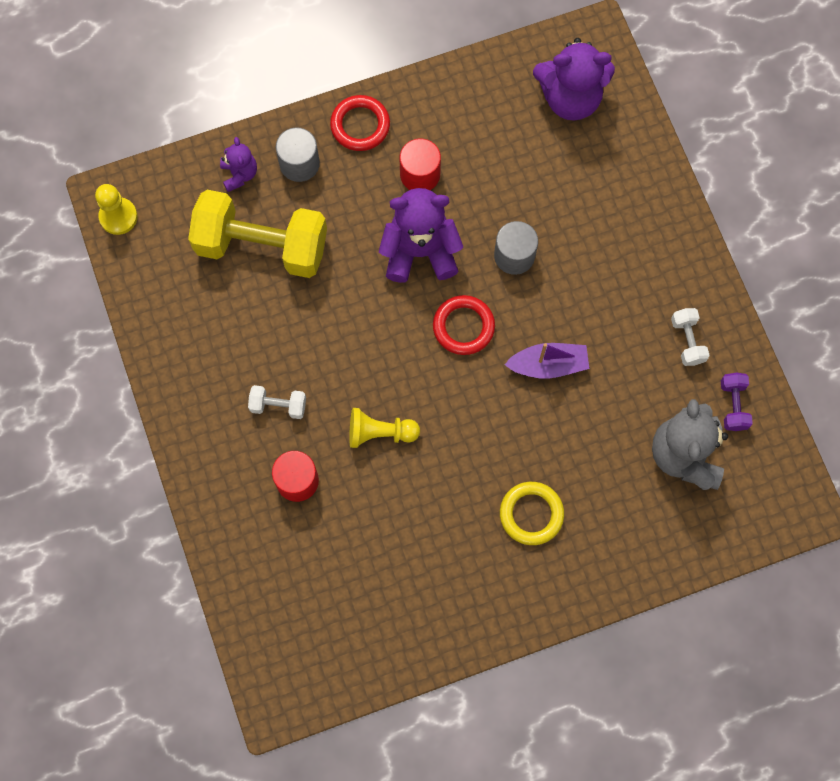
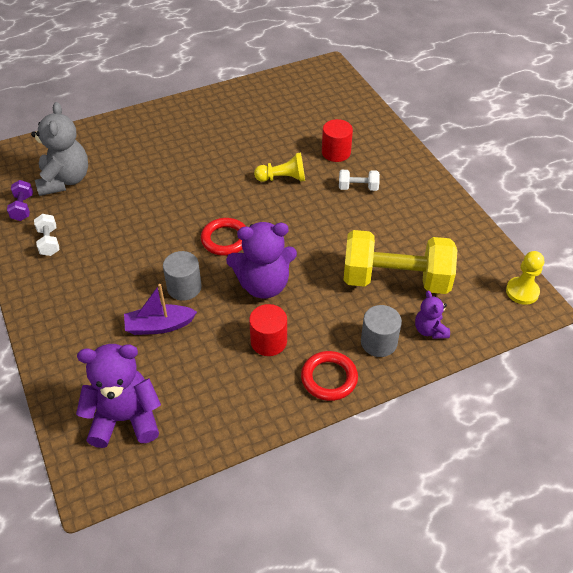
camera: 175 degrees right, 25 degrees down
yellow ring [500,482,564,545] -> none
purple boat [504,343,589,379] -> purple boat moved to [124,284,197,335]

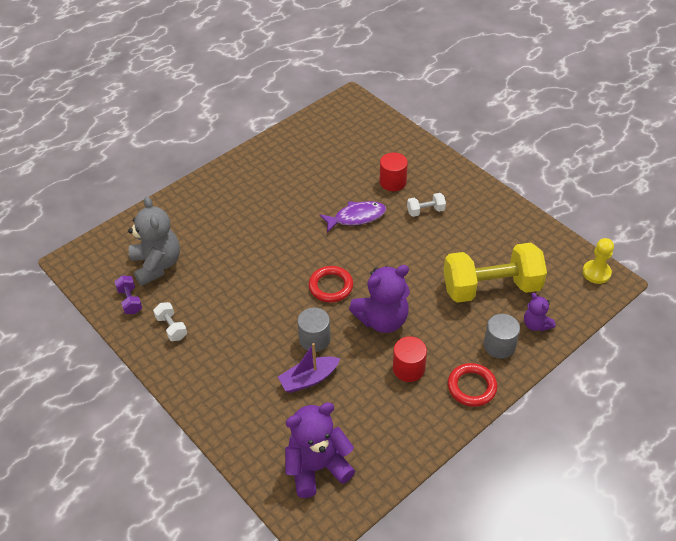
camera: 15 degrees left, 0 degrees up
yellow pawn [254,152,305,182] -> purple fish [319,201,386,233]

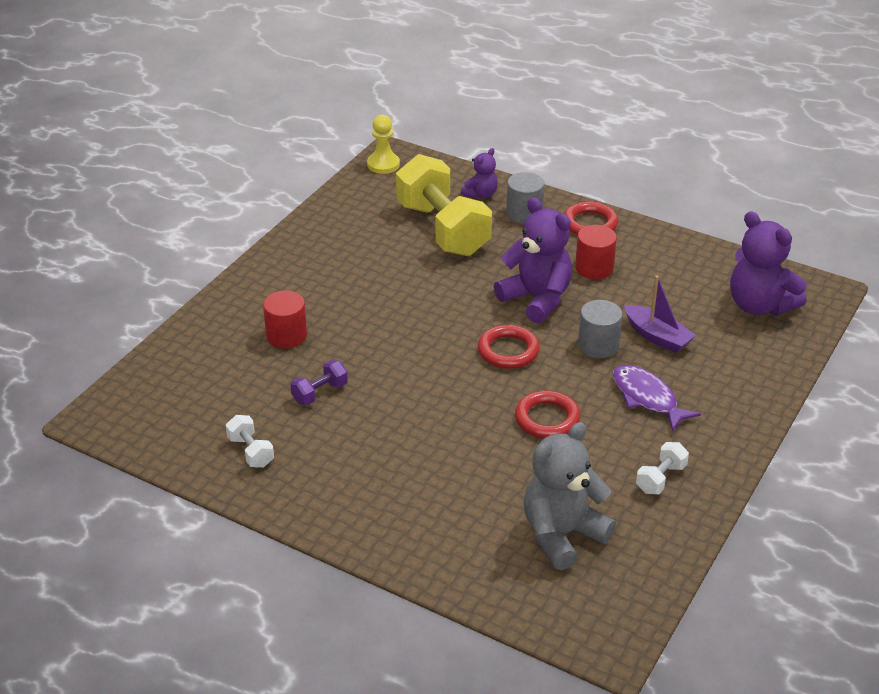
camera: 110 degrees left, 10 degrees down
purple dumbbell [115,276,142,314] -> purple dumbbell moved to [290,360,348,405]
purple fish [319,201,386,233] -> purple fish moved to [613,365,701,432]
white dumbbell [407,193,446,217] -> white dumbbell moved to [226,415,274,467]
none -> red ring [515,390,580,439]

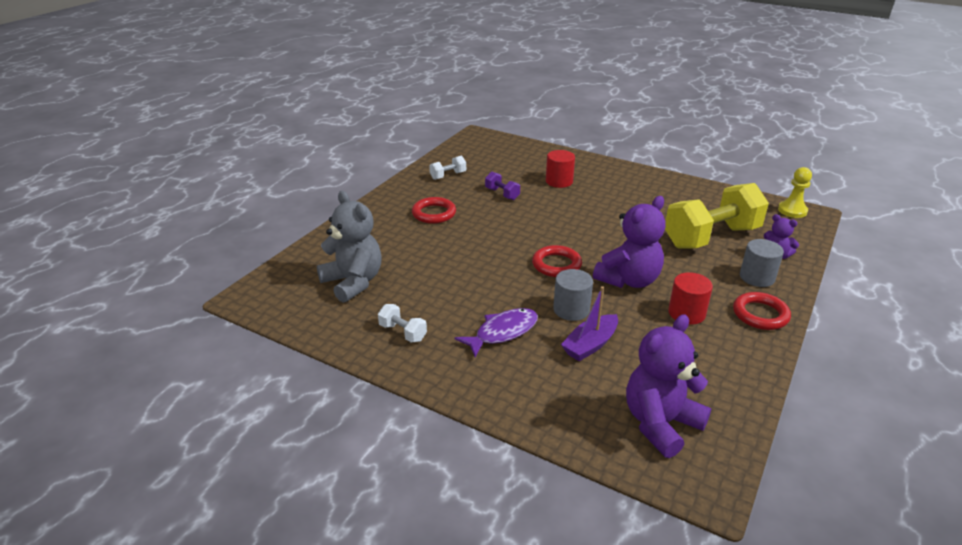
camera: 90 degrees right, 5 degrees down
red ring [515,390,580,439] -> red ring moved to [412,197,456,224]

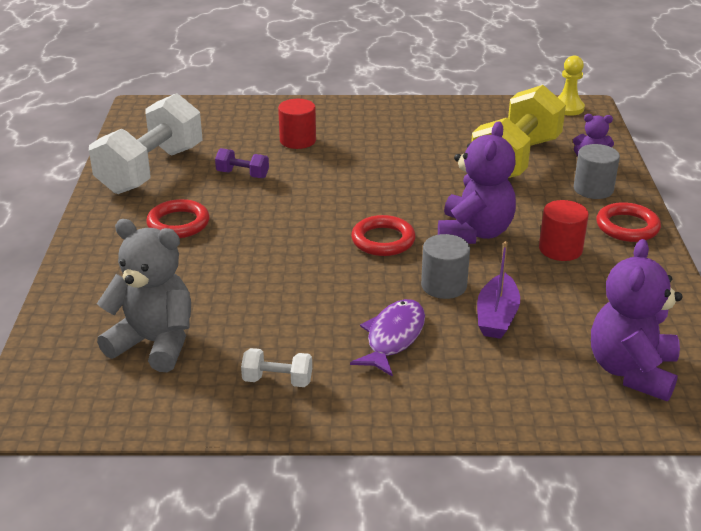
camera: 30 degrees left, 0 degrees up
white dumbbell [429,156,466,180] -> white dumbbell [89,93,203,194], size x2.39

